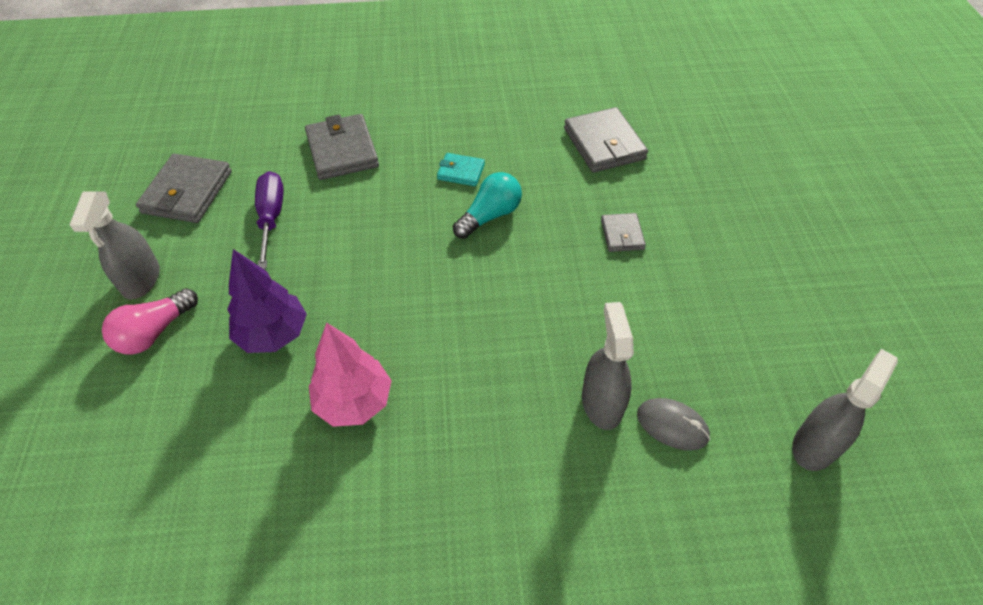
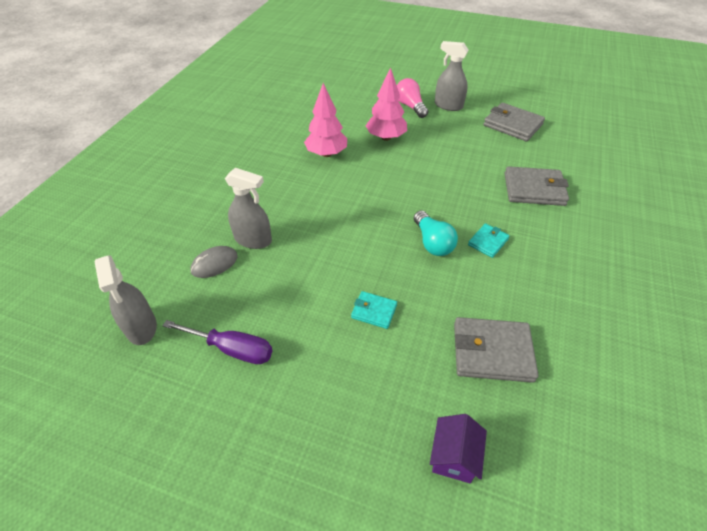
camera: 115 degrees right, 5 degrees down
purple tree [227,249,307,353] -> pink tree [366,67,407,141]
purple screwdriver [255,171,283,269] -> purple screwdriver moved to [162,320,273,364]
grey wallet [601,213,646,252] -> turquoise wallet [351,291,397,329]
none -> purple house [430,414,487,483]

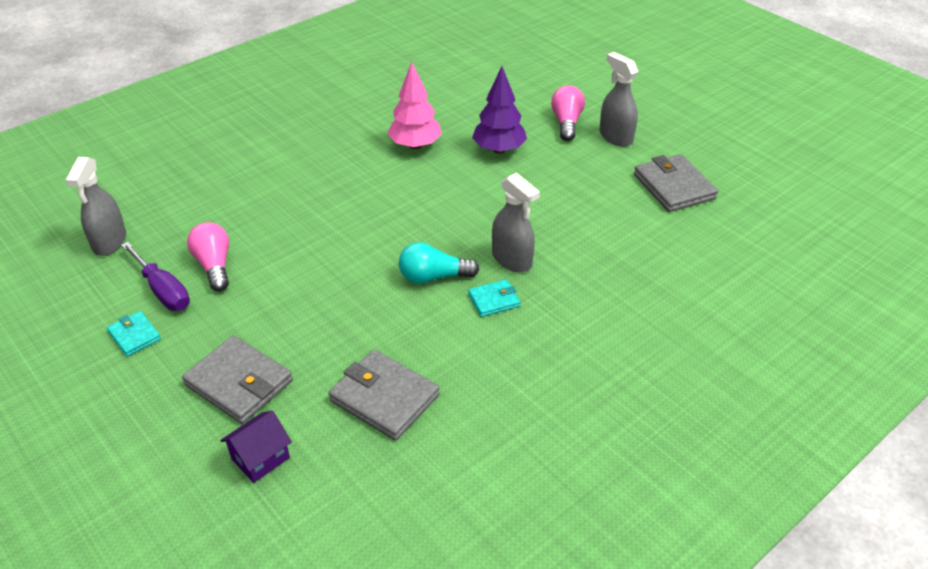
camera: 30 degrees right, 5 degrees down
grey mouse [190,246,238,278] -> none
grey spray bottle [225,168,272,249] -> grey spray bottle moved to [492,173,540,272]
turquoise wallet [351,291,397,329] -> turquoise wallet moved to [107,311,161,356]
pink tree [366,67,407,141] -> purple tree [472,67,527,154]
turquoise light bulb [414,211,458,256] -> turquoise light bulb turned 75 degrees clockwise [399,242,479,284]
grey wallet [504,166,569,206] -> grey wallet moved to [182,335,293,424]
none -> pink light bulb [187,222,229,291]

